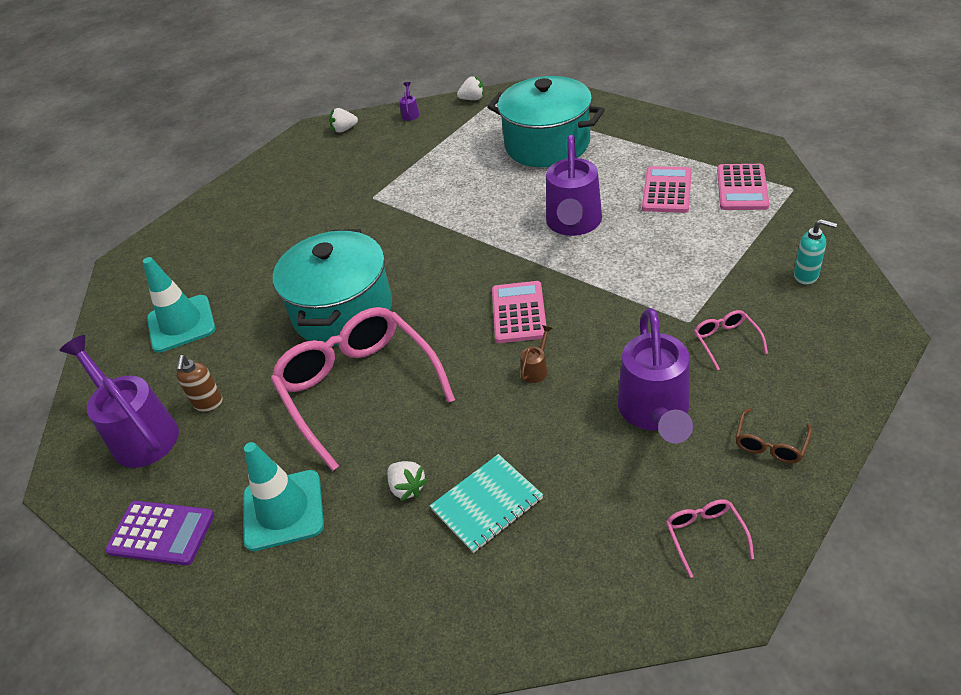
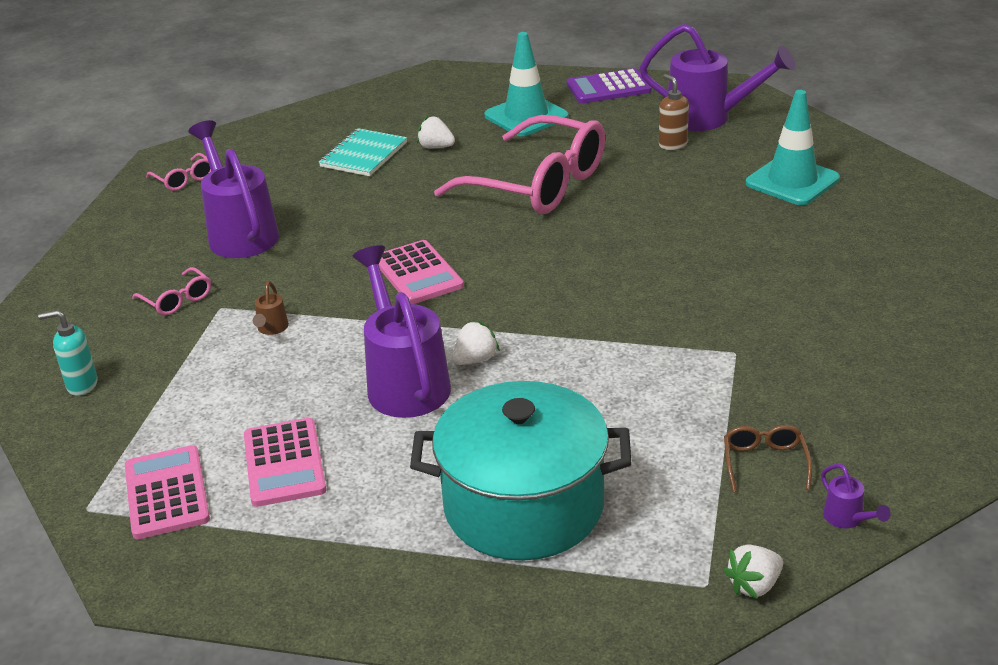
camera: 150 degrees right, 10 degrees down
turquoise pot [273,229,392,346] -> none
white strawberry [329,108,358,133] -> white strawberry moved to [452,321,500,365]
brown watering can [520,325,553,383] -> brown watering can moved to [253,281,289,335]
brown glasses [735,408,812,463] -> brown glasses moved to [724,425,812,492]

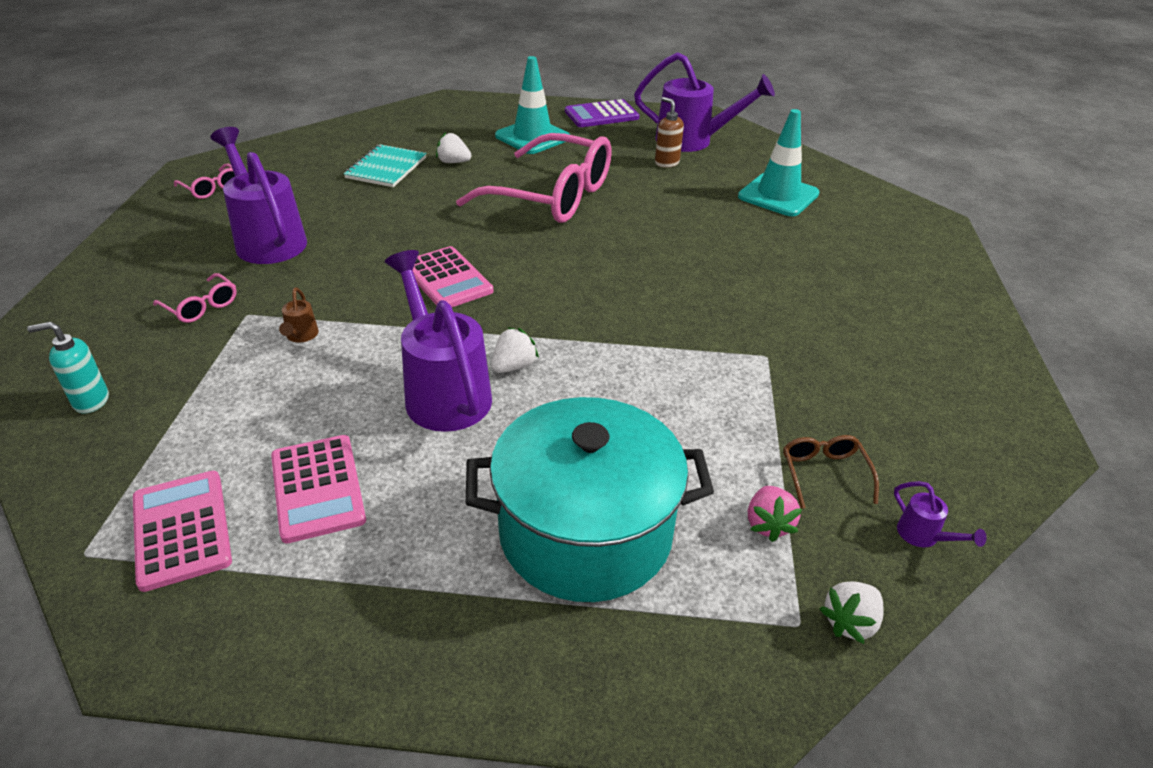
camera: 10 degrees left, 5 degrees up
none -> pink strawberry [748,486,802,542]

